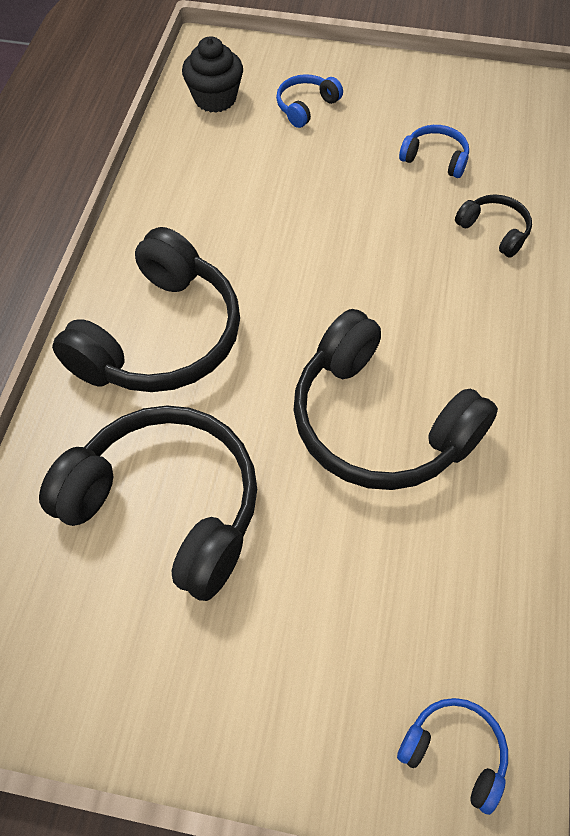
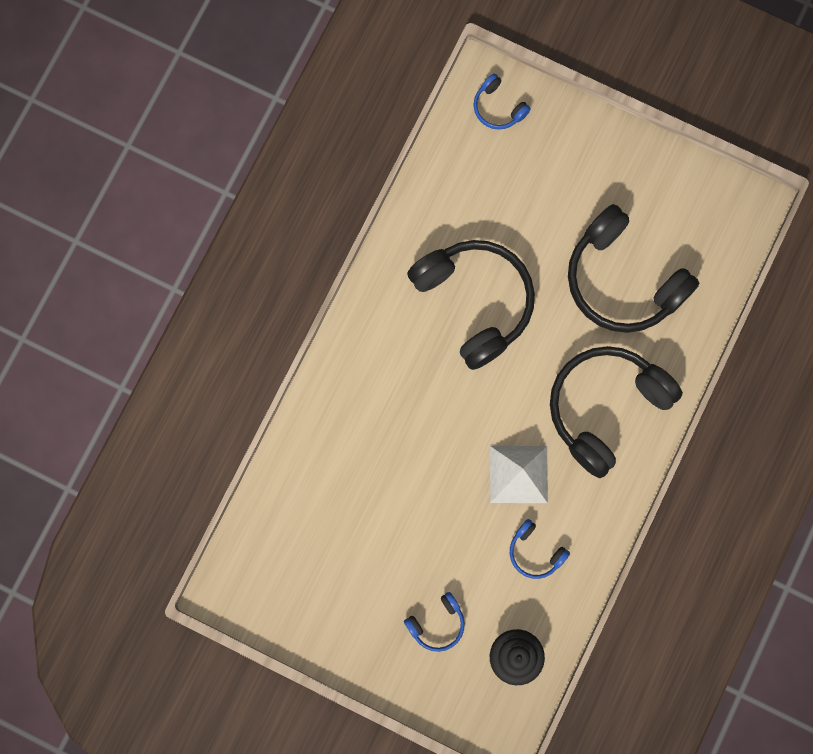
camera: 165 degrees left, 20 degrees up
blue headphones [399,125,469,178] -> blue headphones moved to [510,519,570,579]
black headphones [455,194,532,258] -> none
none -> white pyramid [490,446,548,503]

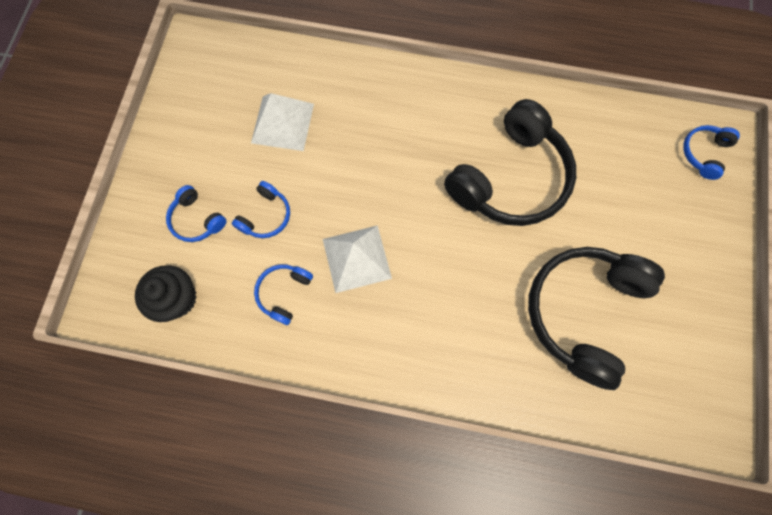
camera: 75 degrees right, 5 degrees down
black headphones [550,346,683,478] -> none
none -> blue headphones [232,181,290,238]
none -> white pyramid [251,93,314,151]

